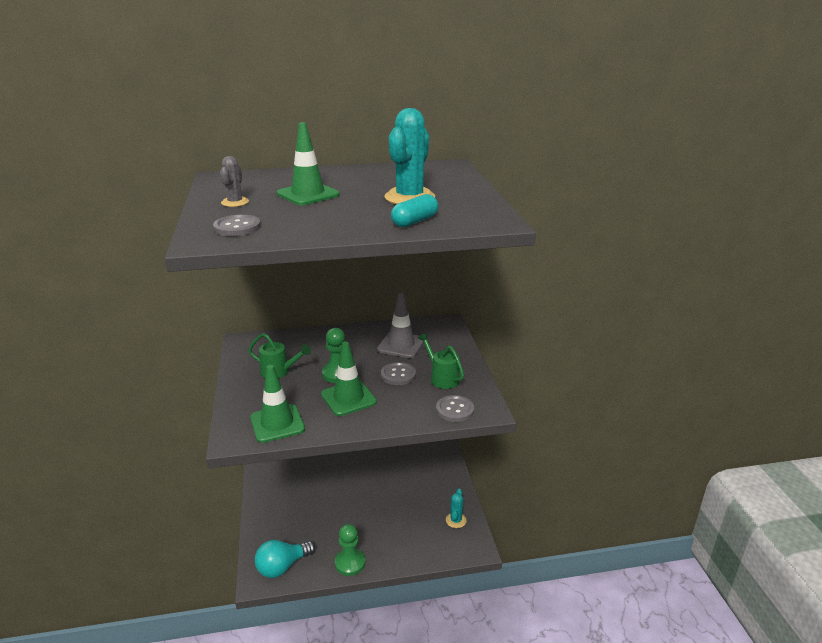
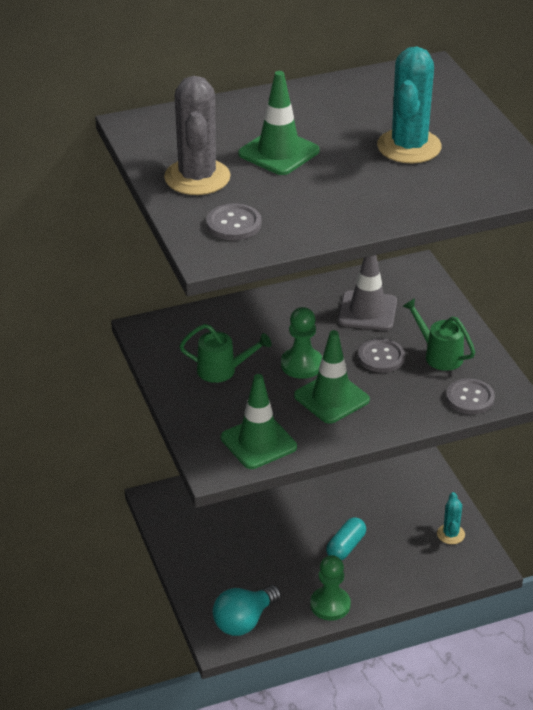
camera: 10 degrees left, 10 degrees up
grey cactus [220,156,249,207] -> grey cactus [164,76,231,195], size x1.90
turquoise capsule [391,194,438,227] -> turquoise capsule moved to [326,517,366,560]

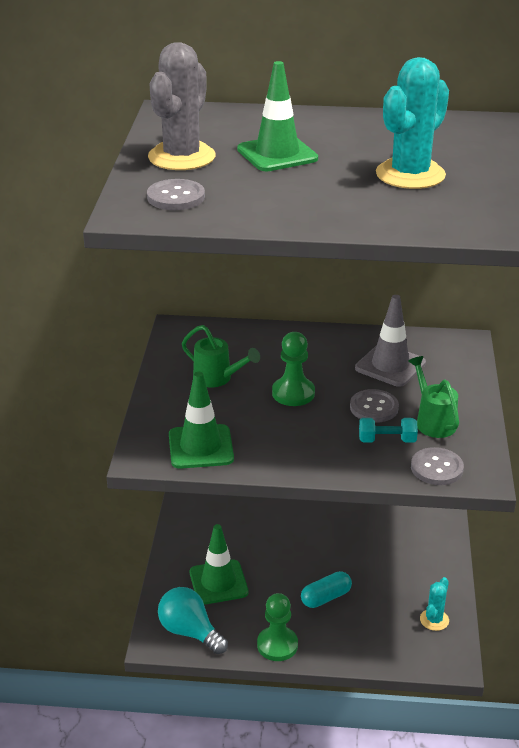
camera: 25 degrees right, 5 degrees down
turquoise light bulb [213,585,281,636] -> turquoise light bulb turned 60 degrees clockwise [158,587,228,654]
green traffic cone [294,330,370,424] -> green traffic cone moved to [190,524,249,605]
none -> turquoise dumbbell [359,418,418,443]

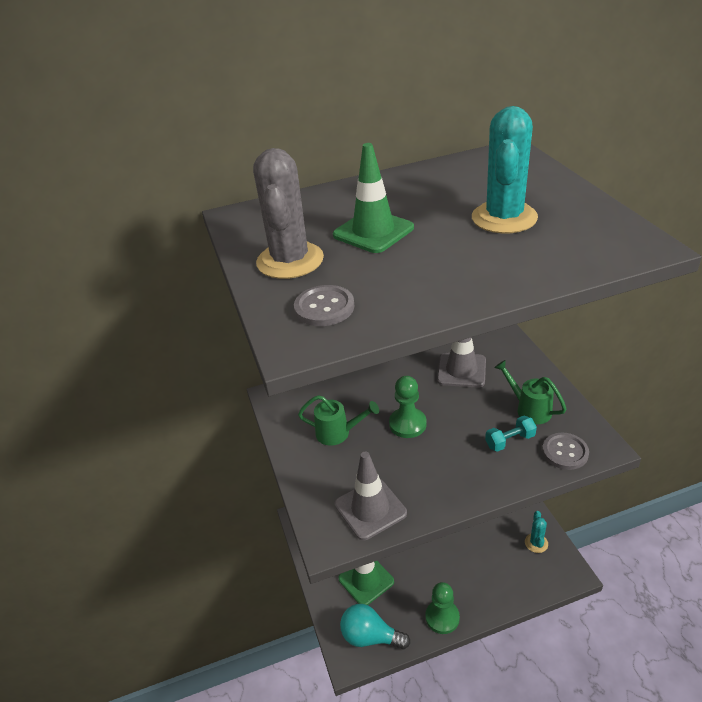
camera: 20 degrees left, 5 degrees up
green traffic cone [169,372,234,469] -> grey traffic cone [335,452,407,540]
turquoise capsule [301,571,352,608] -> none
grey button [350,389,399,422] -> none

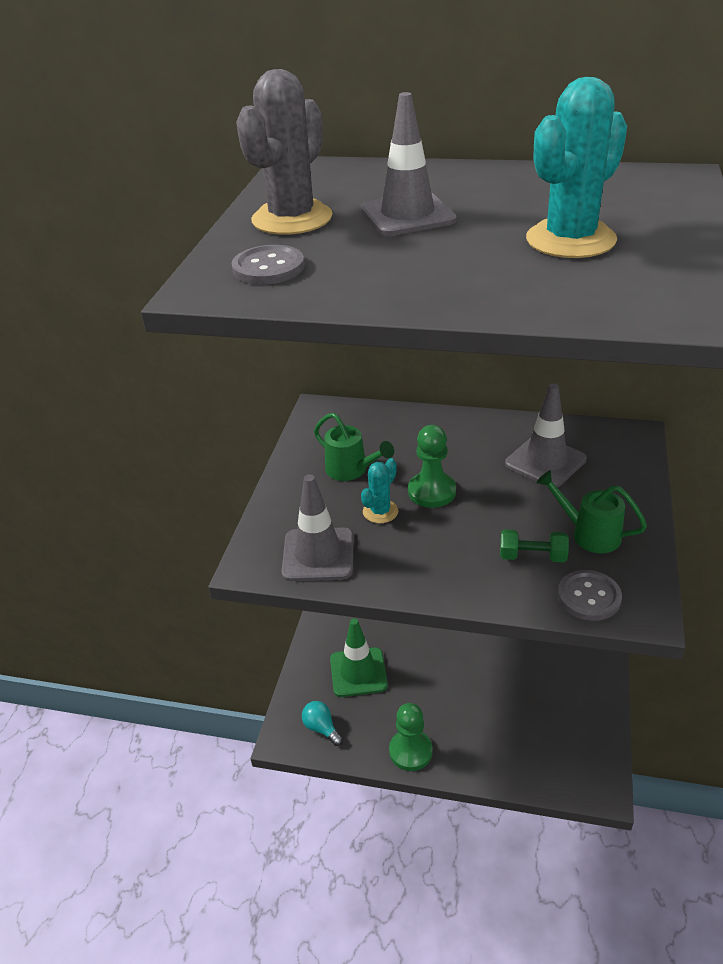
camera: 30 degrees right, 0 degrees up
green traffic cone [333,143,414,253] -> grey traffic cone [360,92,457,236]
turquoise light bulb [340,604,410,649] -> turquoise light bulb [302,701,343,746], size x0.60
turquoise dumbbell [485,416,537,452] -> green dumbbell [500,529,569,562]
green watering can [494,360,566,424] -> green watering can turned 45 degrees counterclockwise [536,470,647,553]
turquoise cactus [525,511,548,553] -> turquoise cactus moved to [361,458,398,523]

